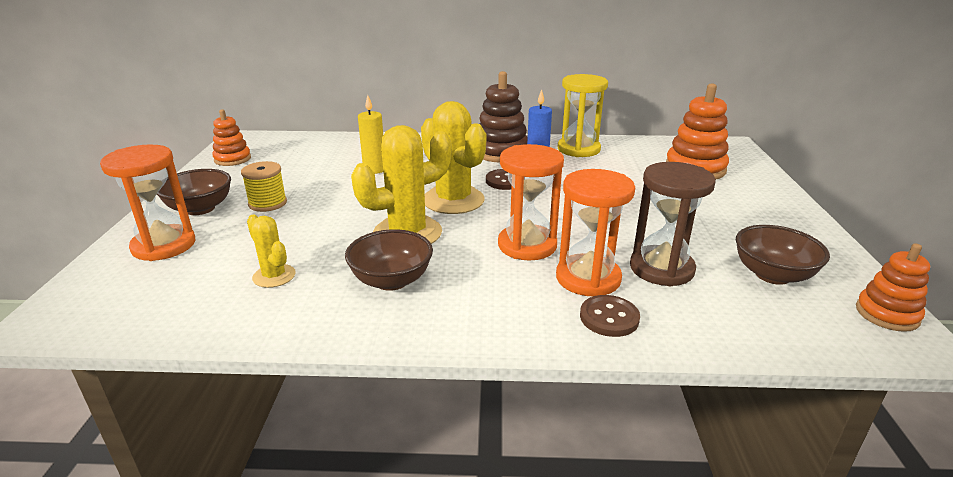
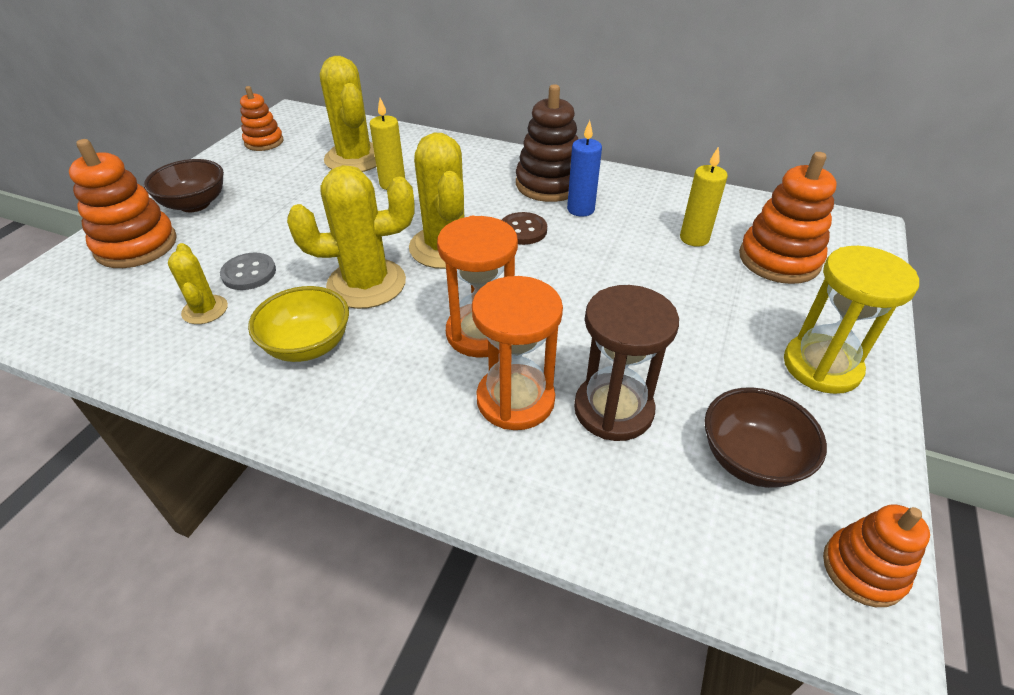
camera: 20 degrees right, 15 degrees up
orange hourglass [100,144,195,261] -> orange stacking toy [69,139,177,268]
yellow spool [241,161,287,212] -> none
brown bowl [345,229,433,291] -> yellow bowl [248,286,349,362]
yellow hourglass [558,74,608,157] -> yellow hourglass moved to [784,246,919,394]
brown button [580,295,640,337] -> none
none -> grey button [220,253,276,290]
none -> yellow cactus [320,56,377,172]
none -> yellow candle [680,146,728,247]

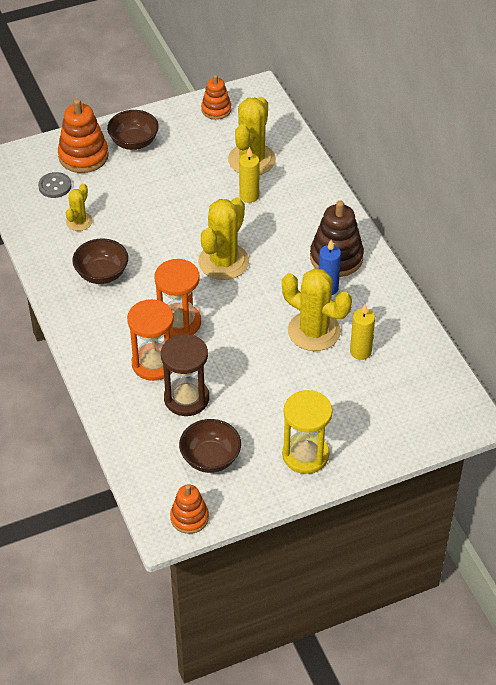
camera: 45 degrees right, 5 degrees up
grey button [220,253,276,290] -> grey button moved to [38,172,72,198]
yellow bowl [248,286,349,362] -> brown bowl [72,239,128,284]
yellow cactus [287,165,414,309] -> yellow cactus moved to [282,268,352,351]
brown button [502,212,547,245] -> none
orange stacking toy [739,152,837,284] -> none

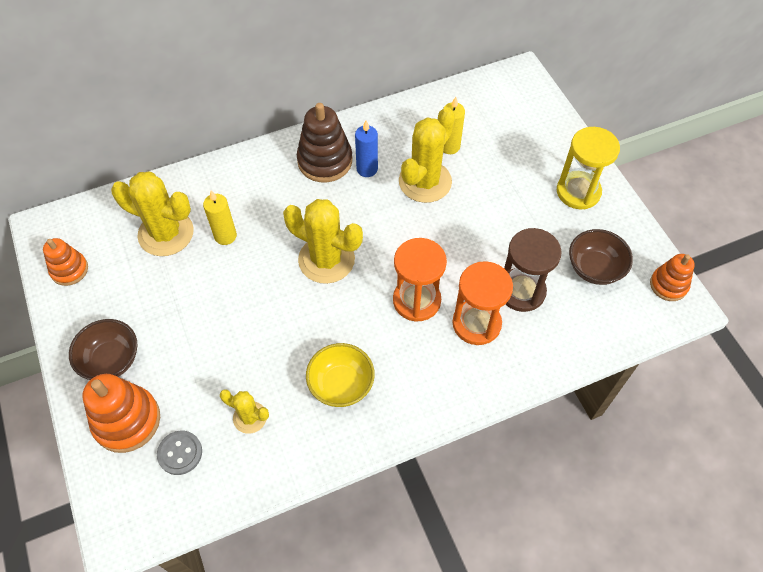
camera: 90 degrees left, 10 degrees up
brown bowl [72,239,128,284] -> yellow bowl [306,343,375,407]

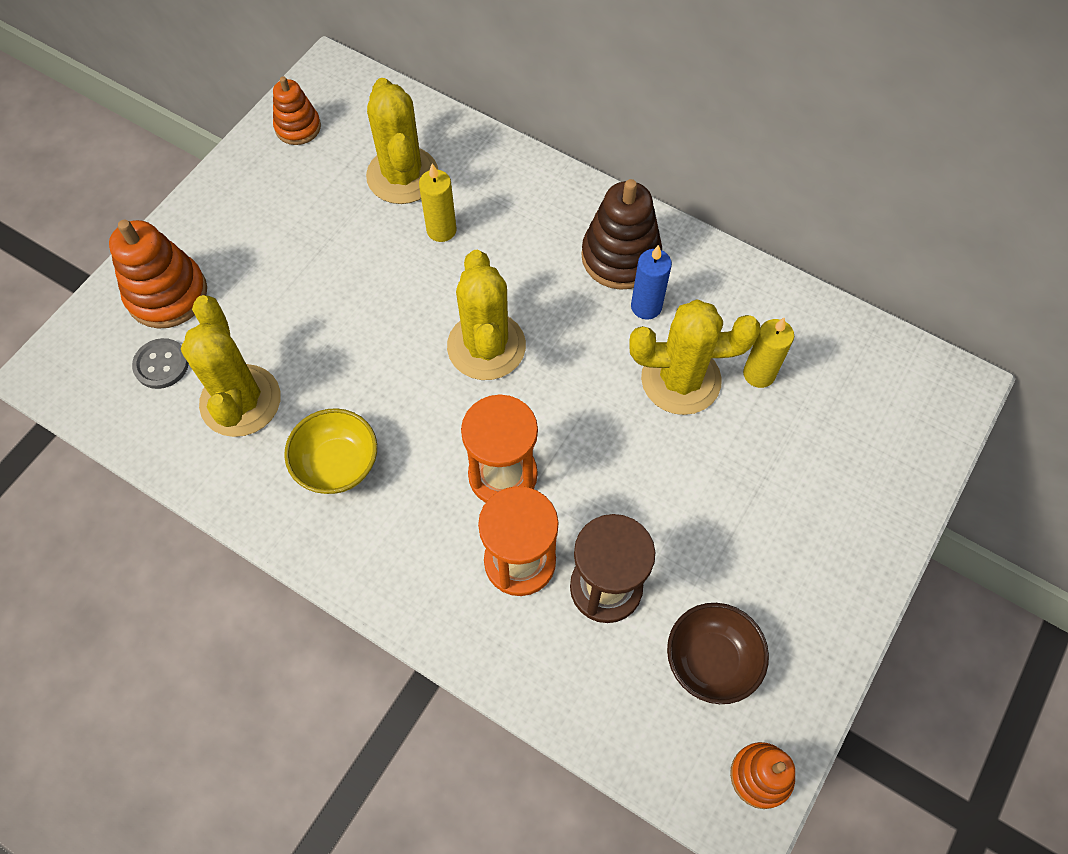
camera: 55 degrees right, 5 degrees up
brown bowl [69,319,137,380] -> none
yellow cactus [220,389,269,434] -> yellow cactus [181,295,281,437], size x1.87
yellow hourglass [557,127,620,210] -> none

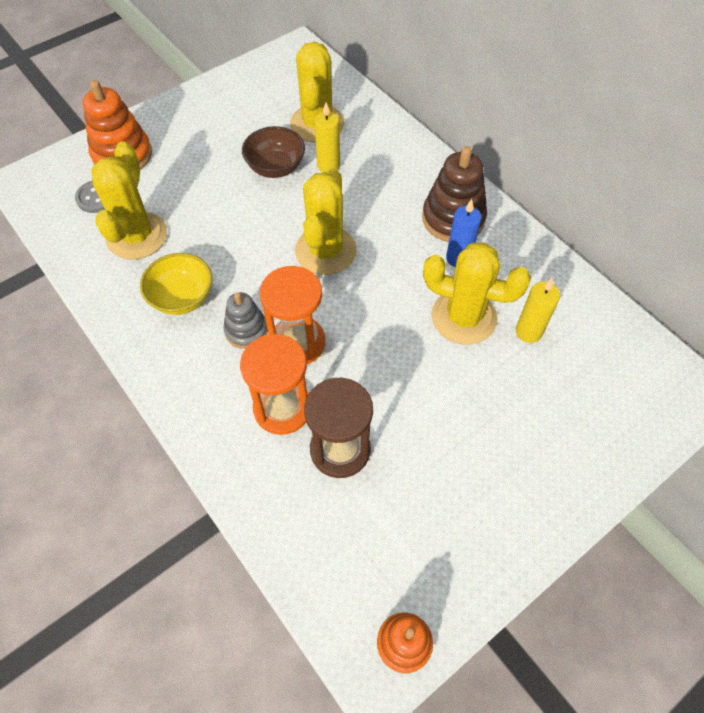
camera: 20 degrees right, 5 degrees down
orange stacking toy [273,76,321,145] -> none
brown bowl [667,603,769,704] -> brown bowl moved to [242,126,305,178]
none -> grey stacking toy [223,292,268,349]

